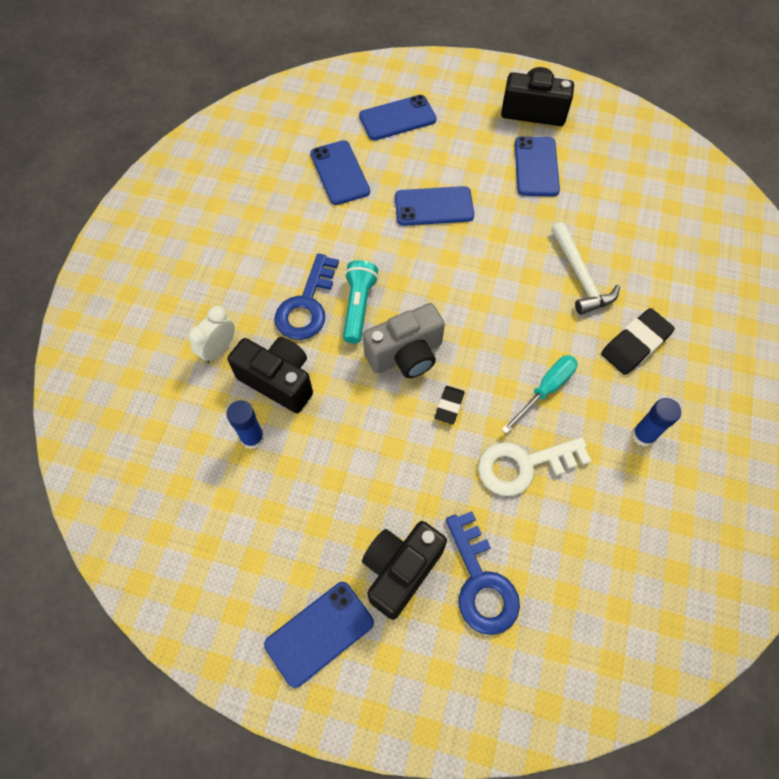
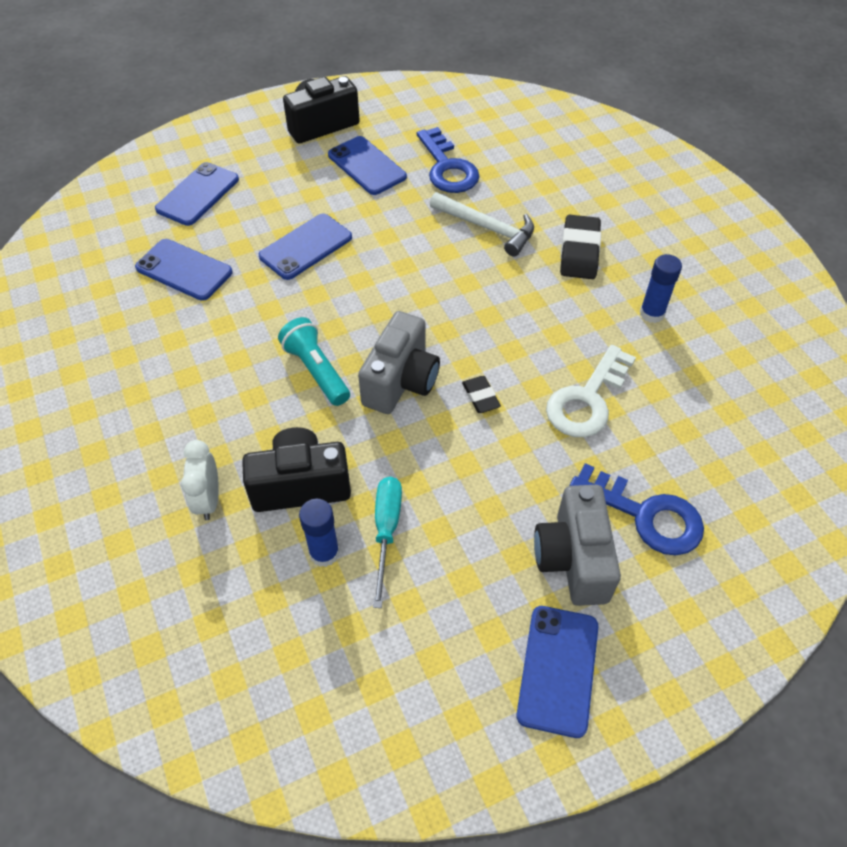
camera: 40 degrees left, 10 degrees down
blue key [275,253,339,340] -> blue key moved to [417,127,480,193]
black camera [362,521,447,620] -> grey camera [534,485,621,606]
turquoise screwdriver [501,355,578,434] -> turquoise screwdriver moved to [373,477,402,608]

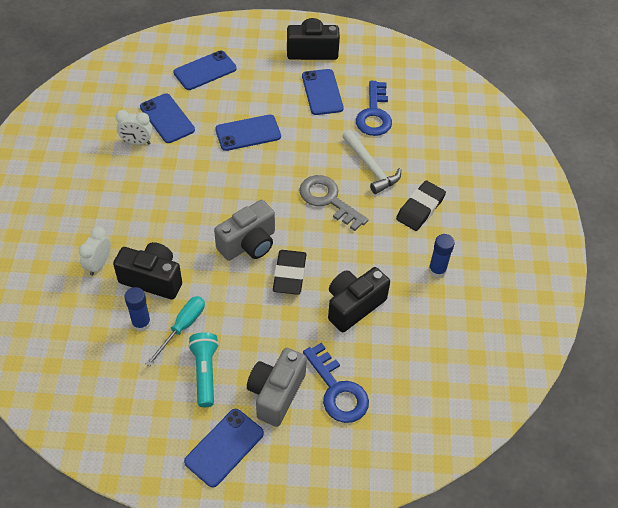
camera: 25 degrees right, 0 degrees up
turquoise flashlight [278,317,350,406] -> turquoise flashlight moved to [188,332,219,407]
black eraser [462,376,501,413] -> black eraser [273,250,306,295], size x1.76
white key [546,345,636,437] -> black camera [328,267,390,332]
none -> white clock [116,110,153,145]
none -> grey key [299,175,368,231]

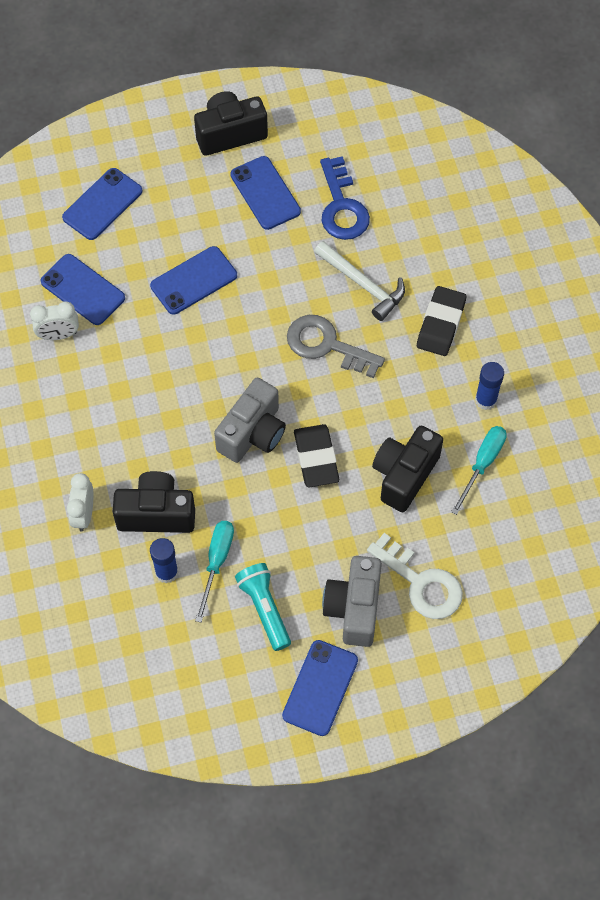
camera: 15 degrees left, 10 degrees up
blue key [303,343,369,423] -> white key [367,533,463,619]
none -> turquoise screwdriver [451,426,507,515]

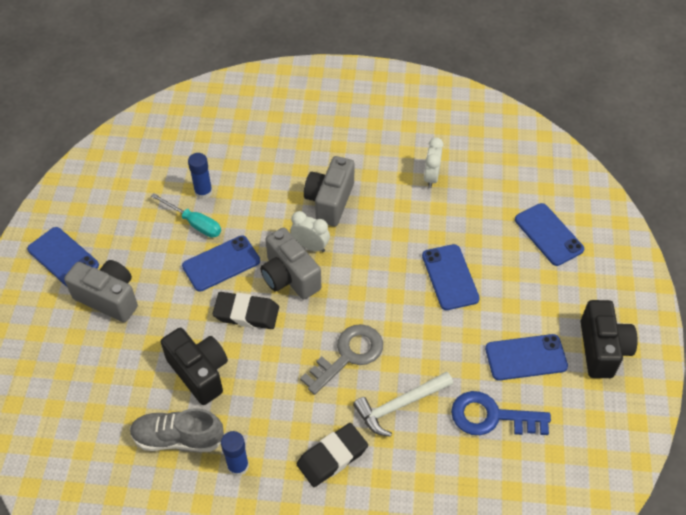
camera: 110 degrees right, 10 degrees down
blue phone [40,254,125,325] -> blue phone moved to [182,236,260,292]
white clock [67,473,93,532] -> white clock moved to [290,211,330,252]
black camera [113,471,195,533] -> none
turquoise flashlight [235,563,291,651] -> none
white key [367,533,463,619] -> none
black eraser [417,286,466,356] -> black eraser turned 75 degrees counterclockwise [297,423,368,487]
turquoise screwdriver [451,426,507,515] -> grey shoe [130,408,224,452]
none -> grey camera [304,156,355,227]

